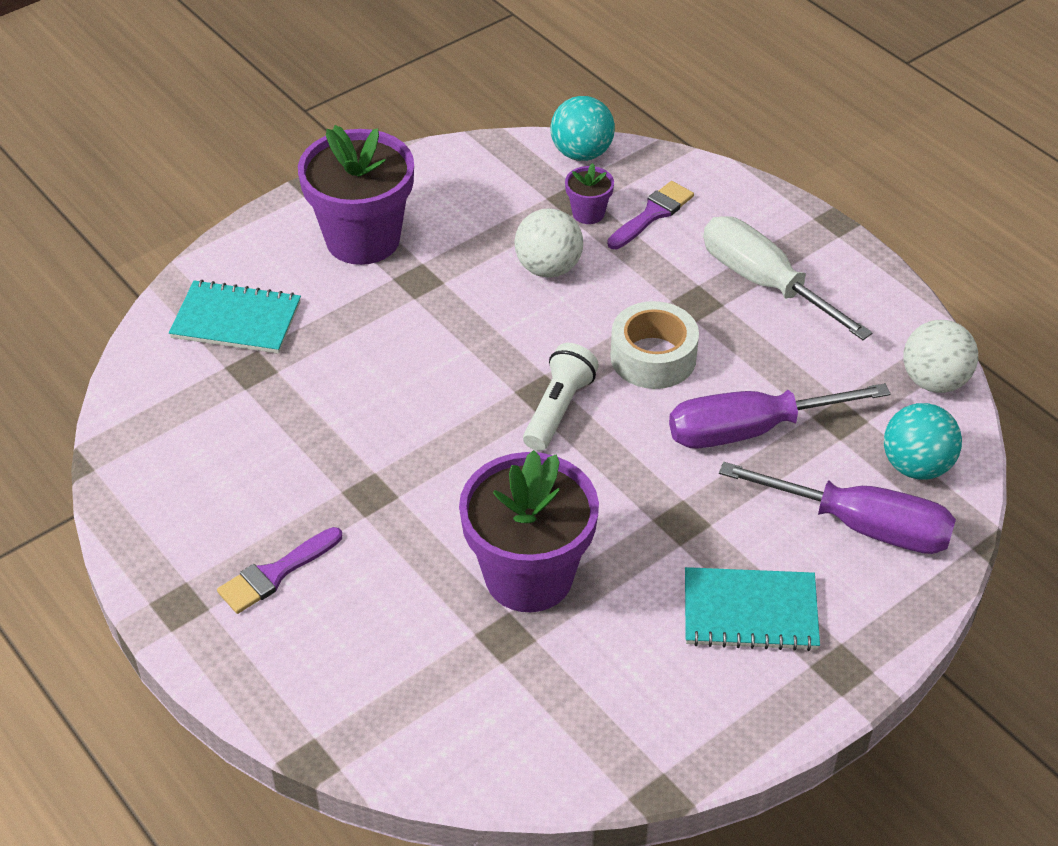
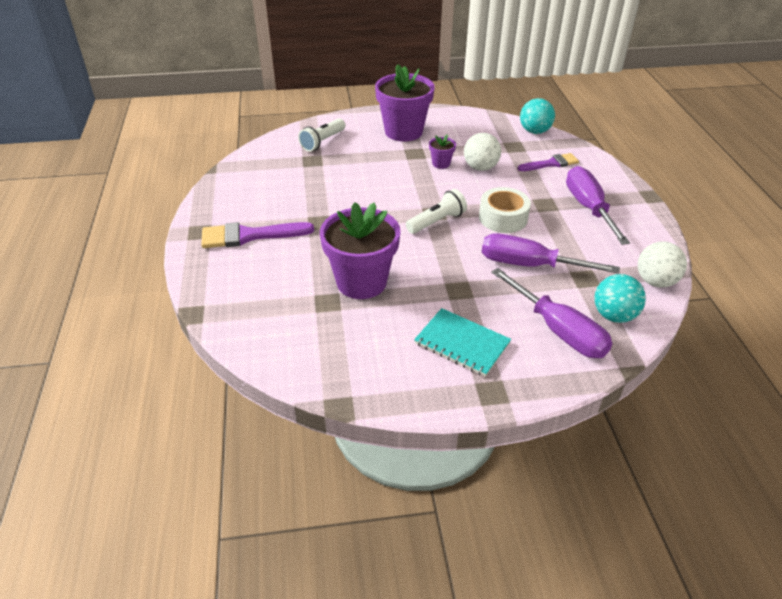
camera: 30 degrees right, 5 degrees down
turquoise notebook [169,280,301,354] -> white flashlight [298,118,346,152]
purple brush [217,527,342,614] -> purple brush [201,222,314,248], size x1.52
purple flower pot [565,163,614,224] -> purple flower pot moved to [429,134,456,169]
white screwdriver [703,216,872,340] -> purple screwdriver [566,166,630,245]

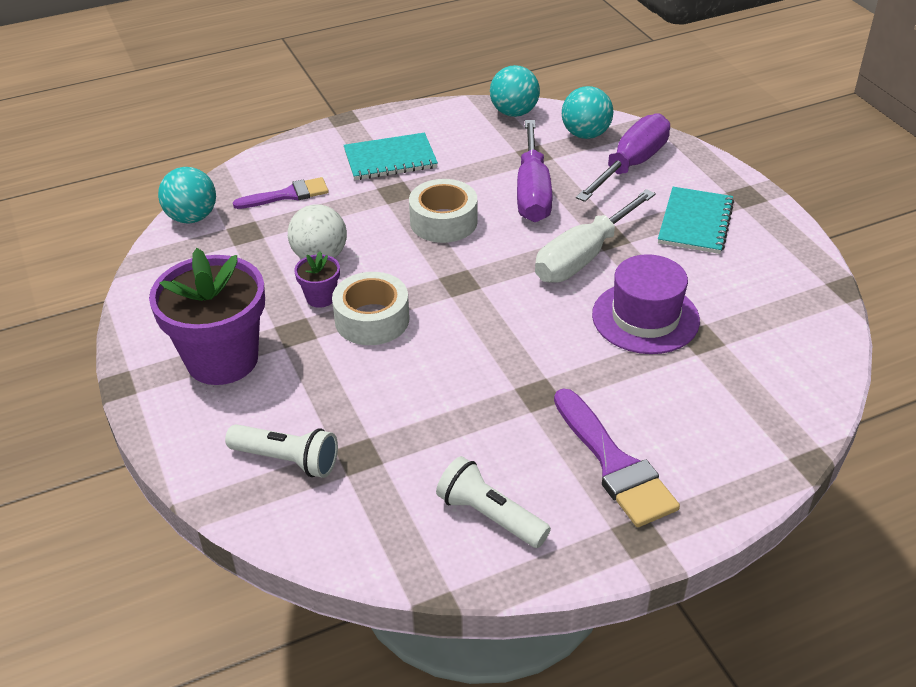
camera: 105 degrees left, 0 degrees up
purple flower pot [320,202,400,299] -> purple hat [592,254,700,354]
white flashlight [406,189,467,234] -> white flashlight moved to [436,456,551,548]
purple brush [518,153,579,171] -> purple brush turned 105 degrees clockwise [233,177,329,209]
purple screwdriver [566,166,630,245] -> turquoise notebook [344,133,438,180]
white ball [638,242,687,287] -> turquoise ball [490,65,540,117]
none -> white tape [332,272,410,345]
none -> white screwdriver [535,189,656,283]

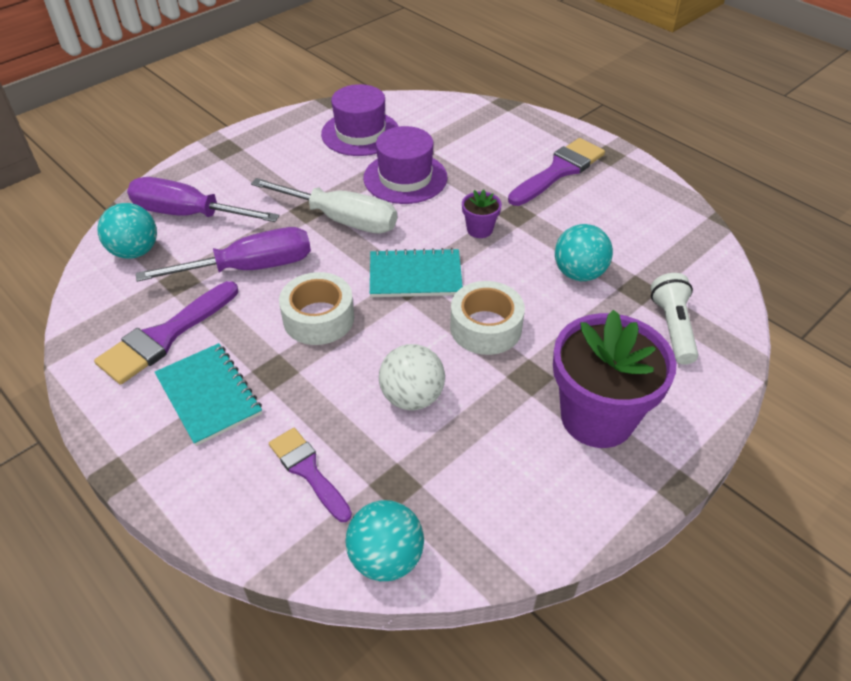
camera: 110 degrees left, 5 degrees up
purple flower pot [294,251,340,308] -> purple flower pot moved to [462,189,502,238]
white flashlight [436,456,551,548] -> none
turquoise ball [490,65,540,117] -> turquoise ball moved to [555,224,613,281]
turquoise notebook [658,187,734,254] -> turquoise notebook moved to [370,248,463,297]
none -> purple brush [94,281,238,385]
none -> purple hat [321,84,399,156]

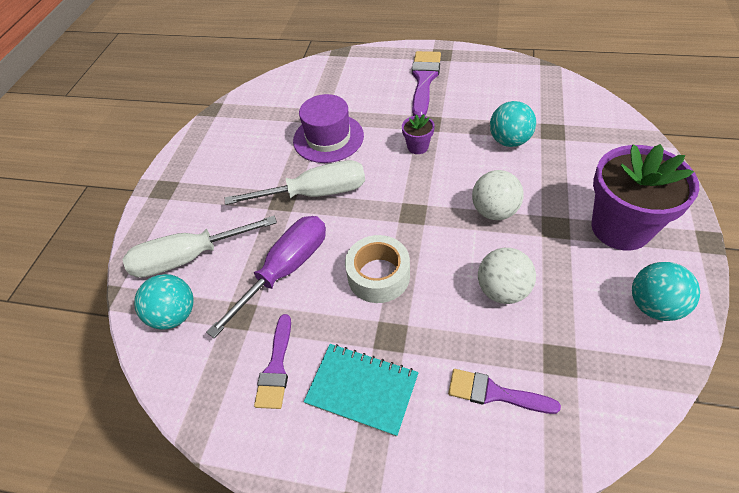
camera: 30 degrees left, 5 degrees up
purple brush [94,281,238,385] -> purple brush [254,314,291,409], size x0.66
purple screwdriver [127,177,279,222] -> white screwdriver [122,215,277,278]
purple hat [321,84,399,156] -> none
turquoise ball [346,500,424,581] -> turquoise ball moved to [632,262,700,321]
turquoise notebook [370,248,463,297] -> none
white tape [450,281,525,355] -> white ball [472,170,524,220]
white flashlight [651,273,698,365] -> none

